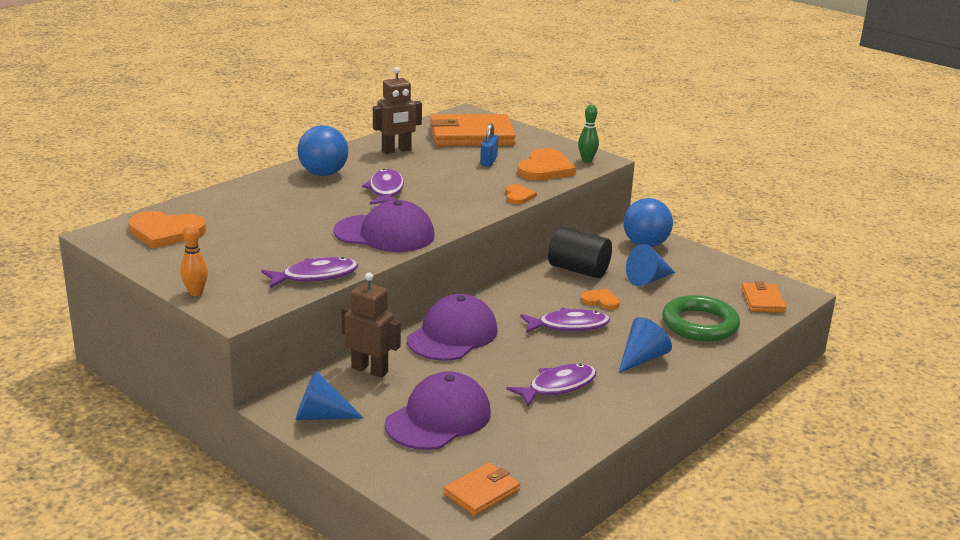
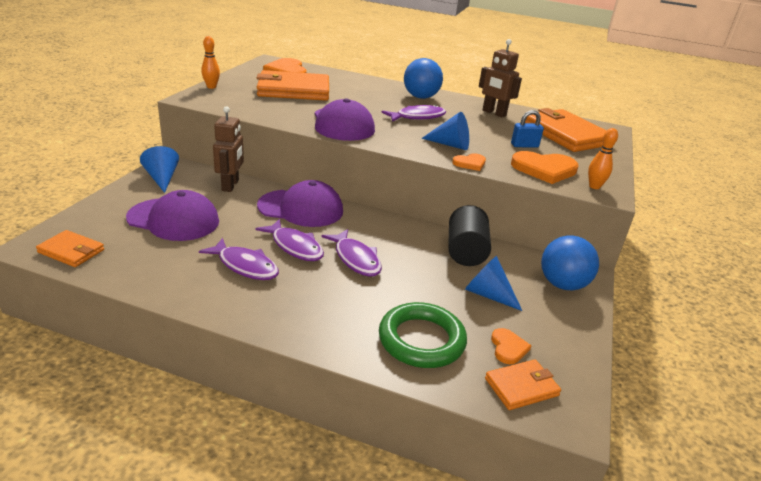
camera: 65 degrees right, 5 degrees up
purple fish [261,257,358,288] -> purple fish moved to [255,219,324,261]
green bowling pin [578,105,599,162] -> orange bowling pin [588,128,618,189]
orange heart [581,289,620,310] -> orange heart moved to [491,328,532,364]
blue cone [618,317,672,373] -> blue cone moved to [421,112,469,150]
none -> orange wallet [257,70,329,101]

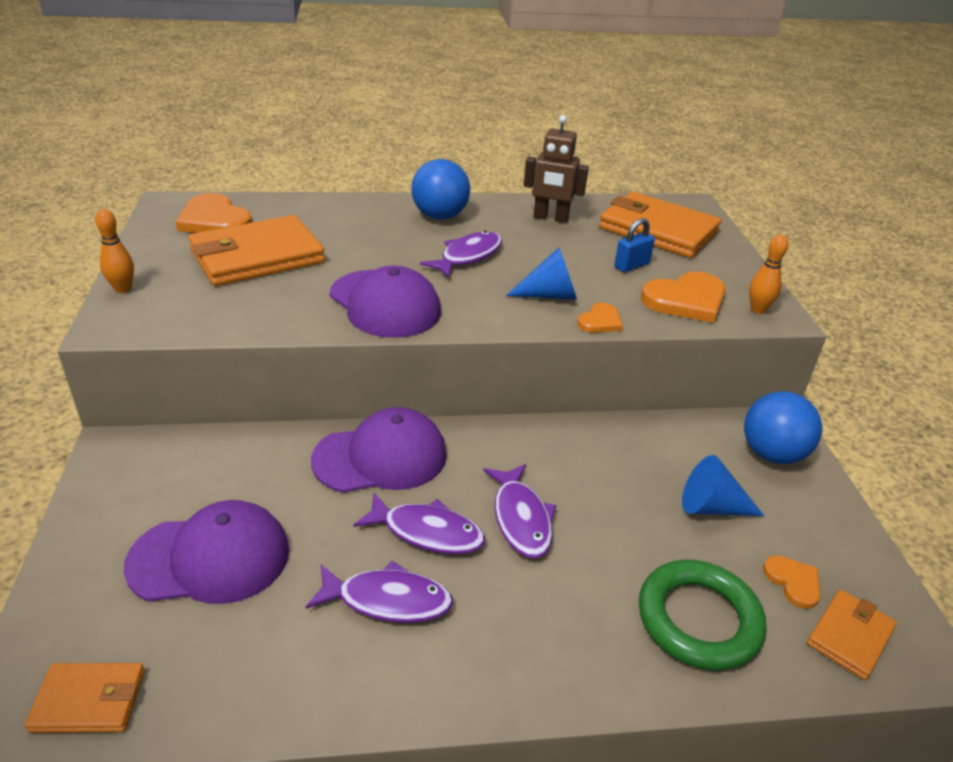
camera: 25 degrees left, 5 degrees up
blue cone [140,146,179,193] -> none
brown robot [213,106,244,192] -> none
purple fish [322,229,382,277] -> purple fish turned 45 degrees clockwise [483,464,557,558]
black cylinder [448,205,491,266] -> none

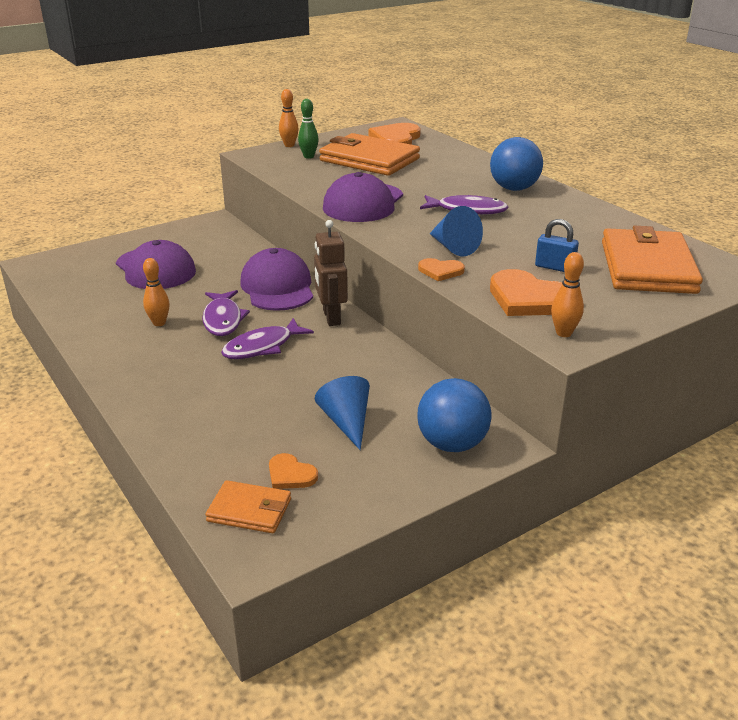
camera: 65 degrees right, 5 degrees down
orange wallet [25,663,145,733] -> none
purple fish [306,561,453,623] -> orange bowling pin [143,258,170,326]
purple cap [311,407,447,493] -> purple cap turned 150 degrees counterclockwise [240,248,313,311]
brown robot [524,115,589,223] -> brown robot moved to [314,220,348,326]
green ring [639,560,766,671] -> none
orange heart [763,555,820,609] -> orange heart turned 90 degrees clockwise [269,453,318,489]
none -> green bowling pin [298,99,319,159]

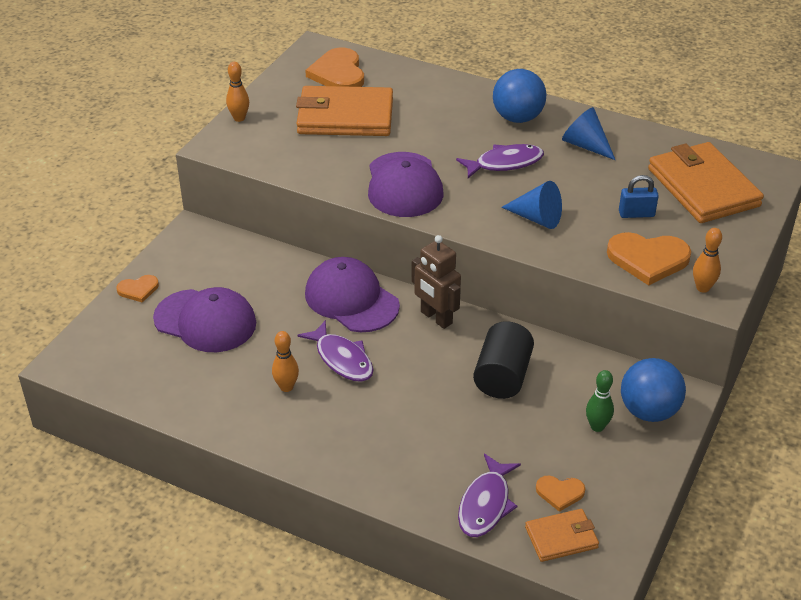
camera: 30 degrees left, 10 degrees up
purple fish [221,318,314,359] -> purple fish moved to [458,454,521,537]
green bowling pin [298,99,319,159] -> green bowling pin moved to [586,370,614,432]
blue cone [315,376,370,450] -> blue cone moved to [562,107,615,160]
orange heart [418,258,465,281] -> orange heart moved to [116,275,159,303]
none -> black cylinder [473,321,534,399]

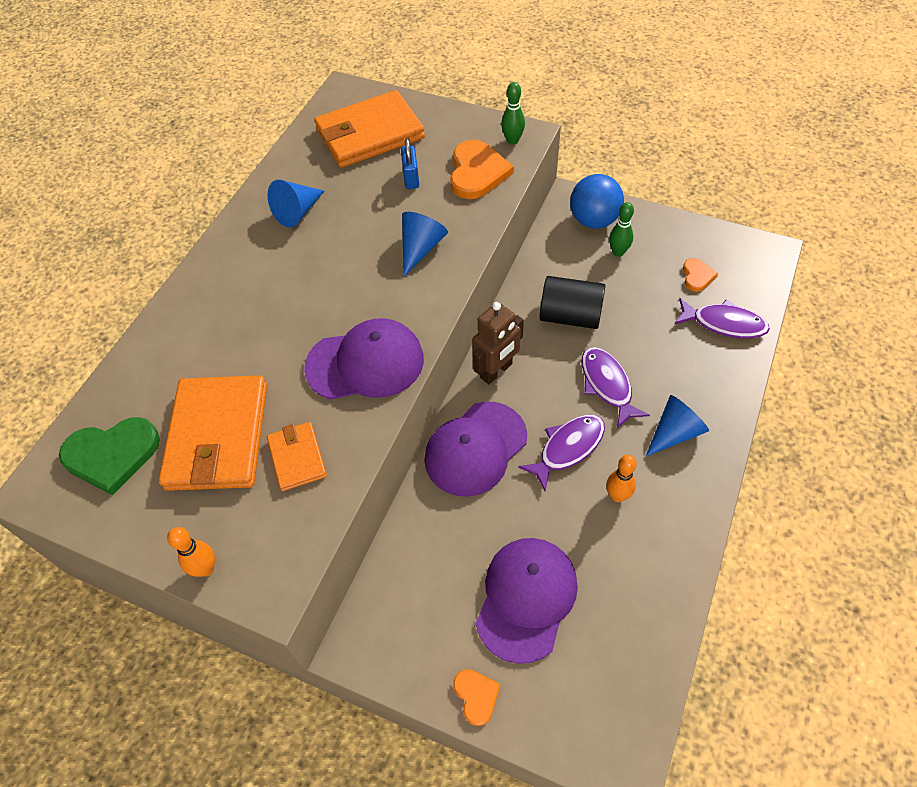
camera: 90 degrees left, 15 degrees up
orange heart [305,48,364,87] -> green heart [59,417,160,495]
purple fish [456,144,544,178] -> purple fish moved to [582,347,650,428]
blue ball [493,69,546,123] -> none
orange wallet [525,509,599,562] -> orange wallet moved to [267,422,327,491]
orange bowling pin [693,228,722,293] -> green bowling pin [501,82,525,145]
none -> blue cone [646,395,709,456]

